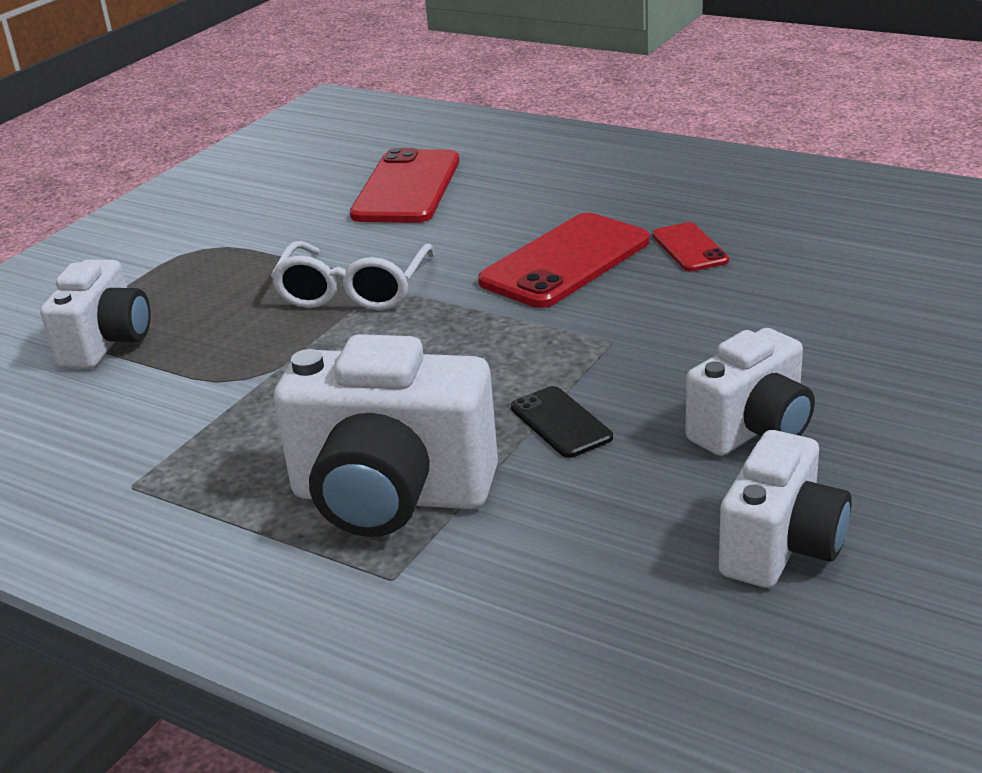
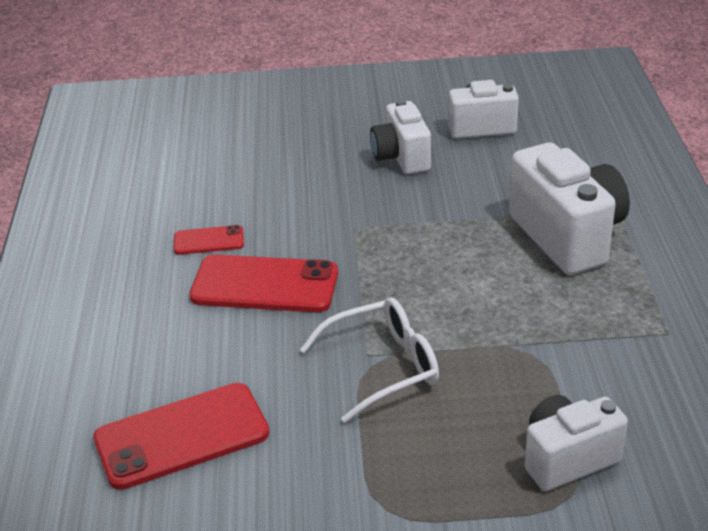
camera: 125 degrees left, 5 degrees up
black phone [511,386,613,458] -> none
red phone [652,222,729,271] -> red phone turned 45 degrees clockwise [174,225,244,255]
white camera [685,328,815,456] -> white camera turned 120 degrees counterclockwise [370,99,431,174]

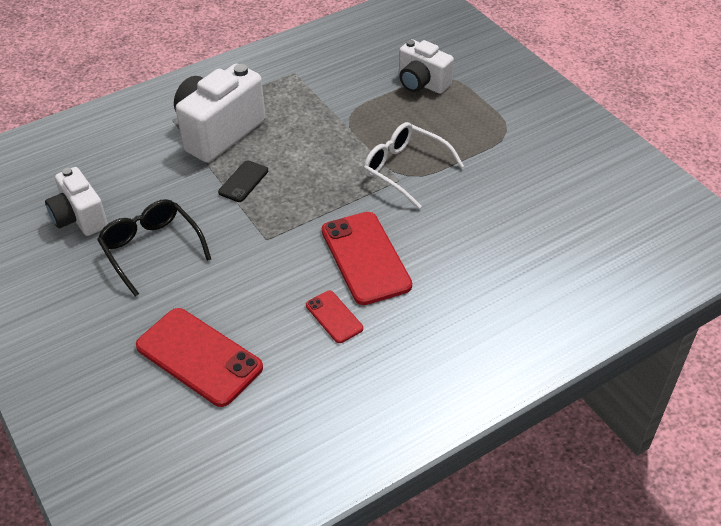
camera: 120 degrees left, 10 degrees up
red phone [93,383,269,490] -> red phone moved to [136,308,263,407]
white camera [370,99,431,174] -> black glasses [97,199,211,297]
none -> black phone [218,160,268,202]

